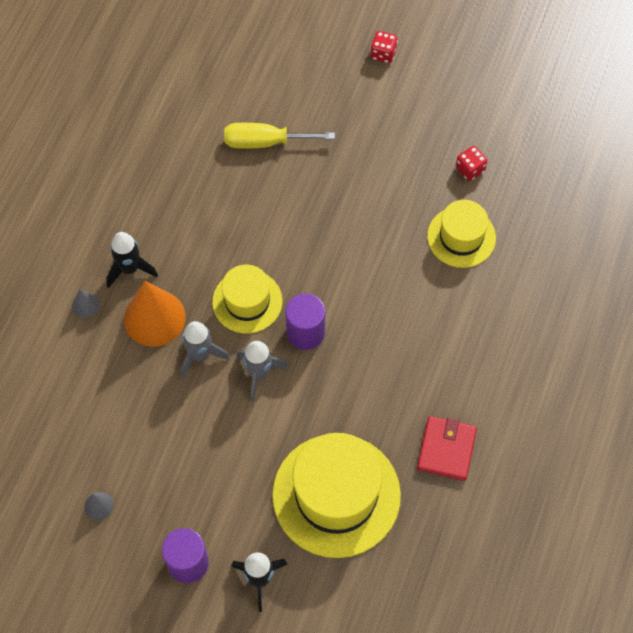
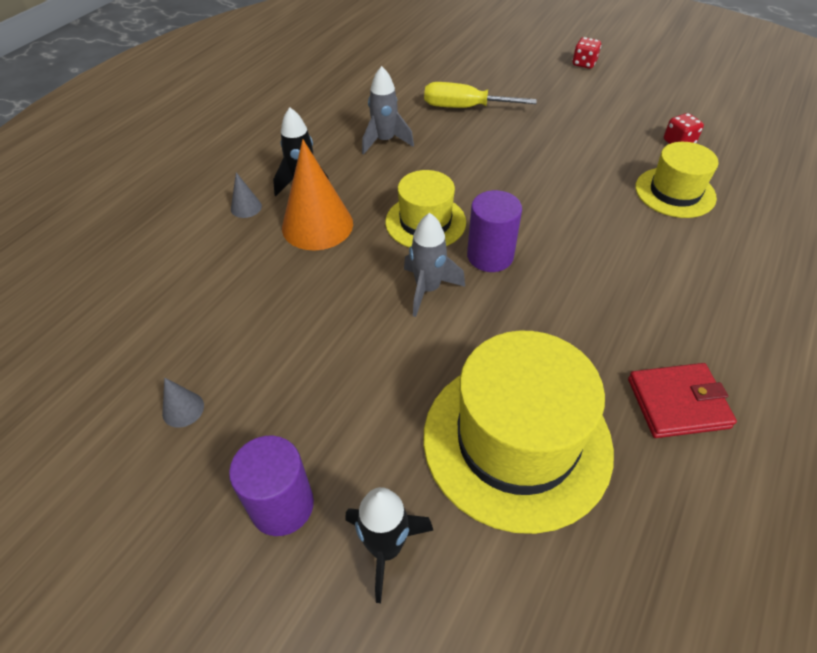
camera: 10 degrees right, 15 degrees down
grey rocket [180,321,230,379] -> grey rocket moved to [362,66,414,155]
red wallet [417,416,477,481] -> red wallet turned 60 degrees clockwise [628,363,737,438]

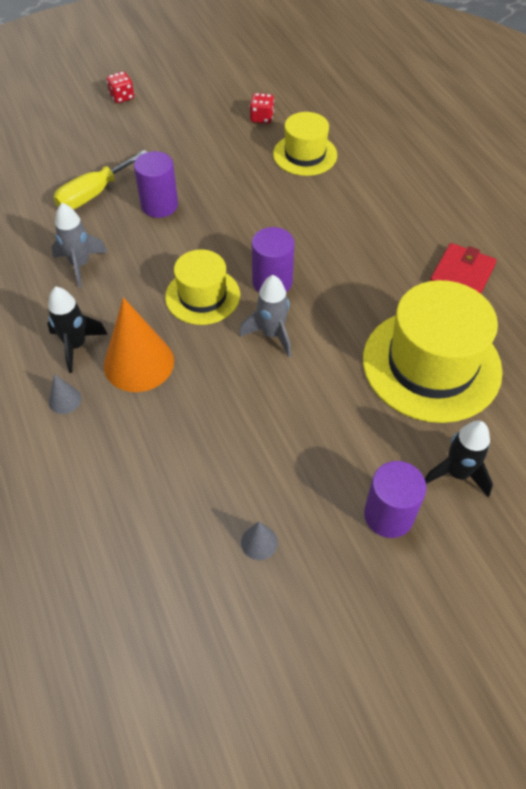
camera: 55 degrees left, 5 degrees up
none -> purple cylinder [134,151,178,218]

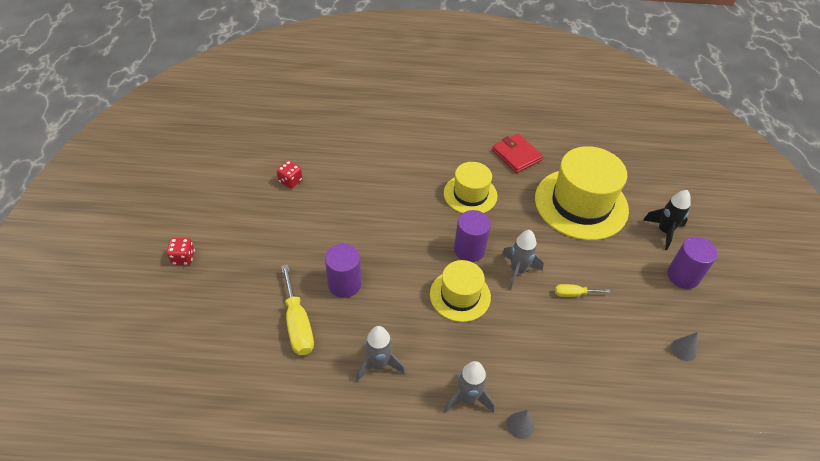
camera: 65 degrees left, 5 degrees down
black rocket [47,287,108,373] -> grey rocket [443,361,495,414]
orange cone [104,297,174,392] -> none
yellow hat [273,112,337,176] -> yellow hat moved to [444,162,498,213]
none -> yellow screwdriver [555,284,610,297]

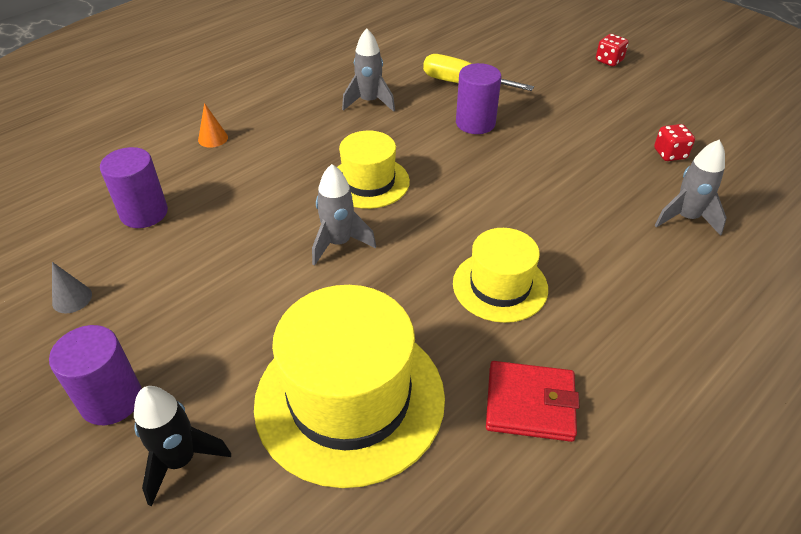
camera: 135 degrees right, 5 degrees down
grey rocket [443,361,495,414] -> grey rocket moved to [654,140,727,236]
purple cylinder [454,210,491,262] -> purple cylinder moved to [100,147,168,228]
grey cone [507,410,534,439] -> orange cone [198,103,228,148]
yellow screwdriver [555,284,610,297] -> none

